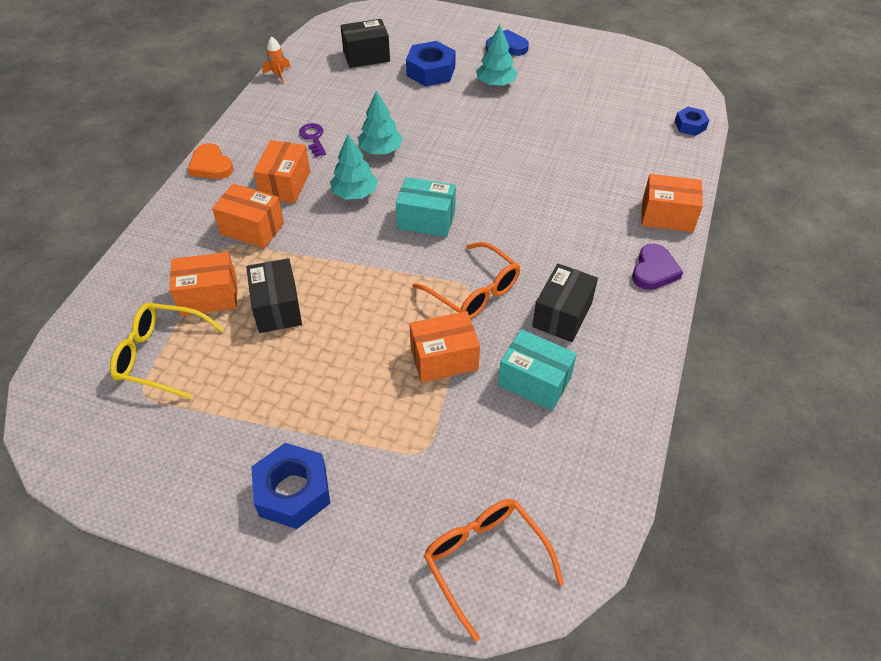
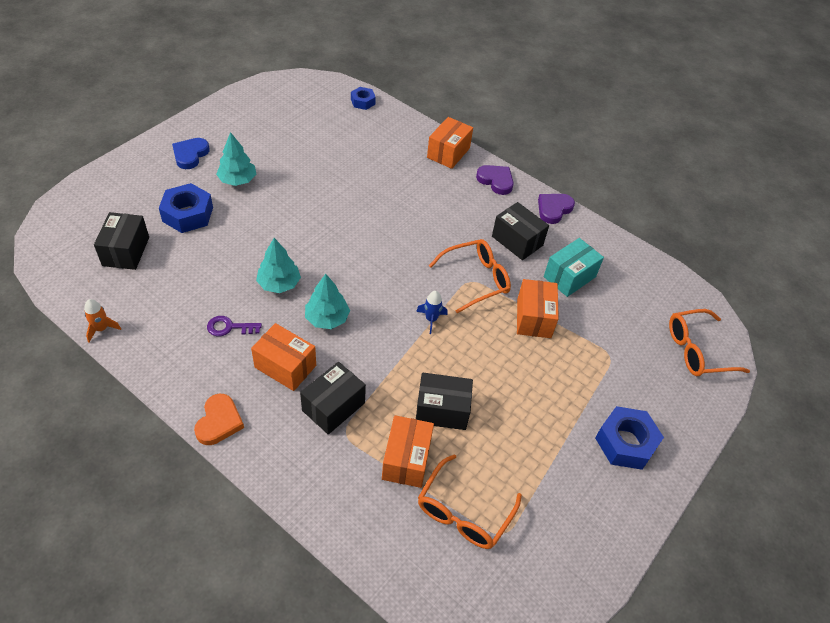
camera: 75 degrees left, 0 degrees up
yellow glasses [110,303,224,399] -> orange glasses [418,454,522,549]
orange heart [188,143,234,179] -> orange heart turned 60 degrees counterclockwise [194,394,244,445]
orange box [212,184,284,248] -> black box [300,362,366,435]
turquoise box [396,177,456,237] -> none
none -> blue rocket [416,291,448,334]
none -> purple heart [538,194,575,224]

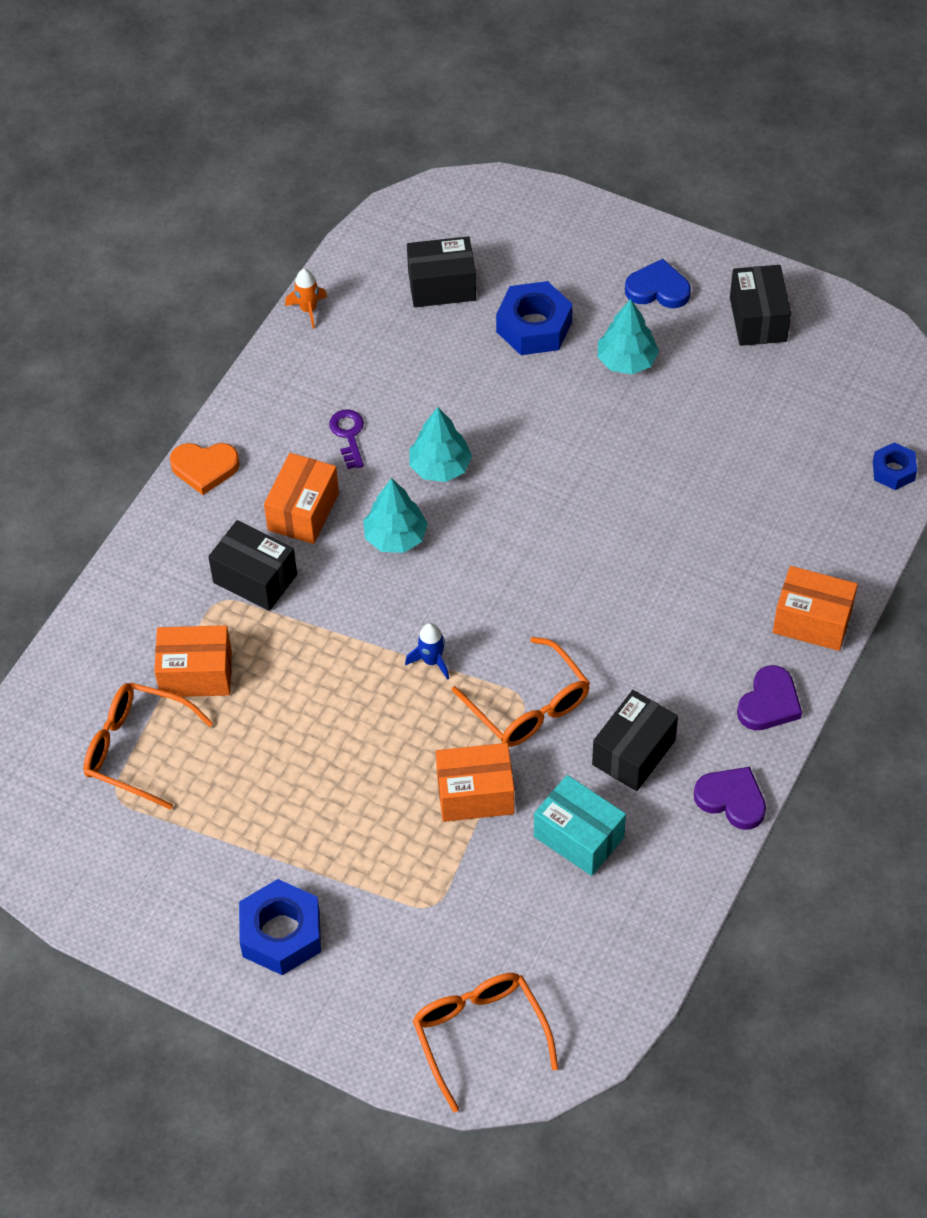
camera: 85 degrees right, 5 degrees up
black box [416,373,473,430] -> black box moved to [730,265,791,346]

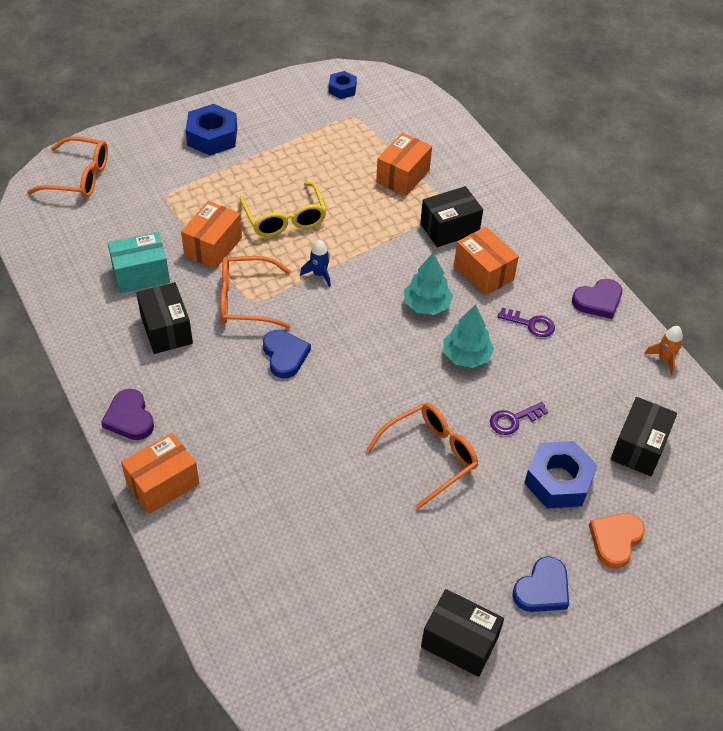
camera: 120 degrees right, 5 degrees down
orange glasses [83,682,213,810] -> orange glasses moved to [366,403,478,509]
orange heart [170,443,240,495] -> orange heart moved to [589,513,645,569]
turquoise tree [598,299,659,374] -> none
purple heart [694,767,766,830] -> purple heart moved to [572,279,622,319]
blue nut [873,442,917,490] -> blue nut moved to [329,71,357,99]
none -> yellow glasses [240,182,327,237]
none -> blue heart [263,330,311,378]
none -> purple key [490,402,548,435]

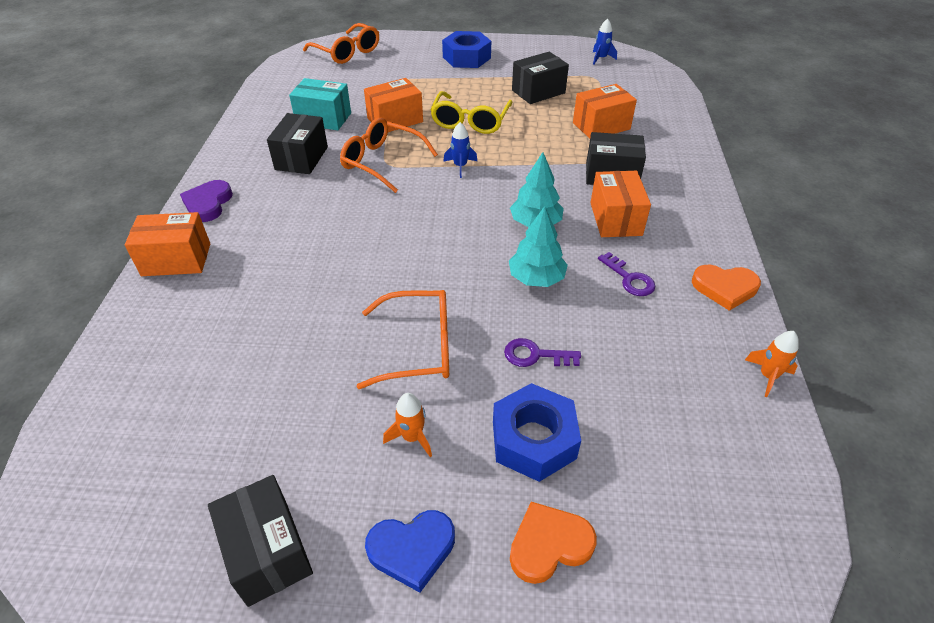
camera: 35 degrees right, 5 degrees down
blue heart [263,330,311,378] -> none
blue nut [329,71,357,99] -> blue rocket [593,19,617,65]
purple heart [572,279,622,319] -> orange heart [692,265,761,311]
black box [610,397,677,476] -> black box moved to [512,52,569,104]
none -> orange rocket [383,393,432,457]

